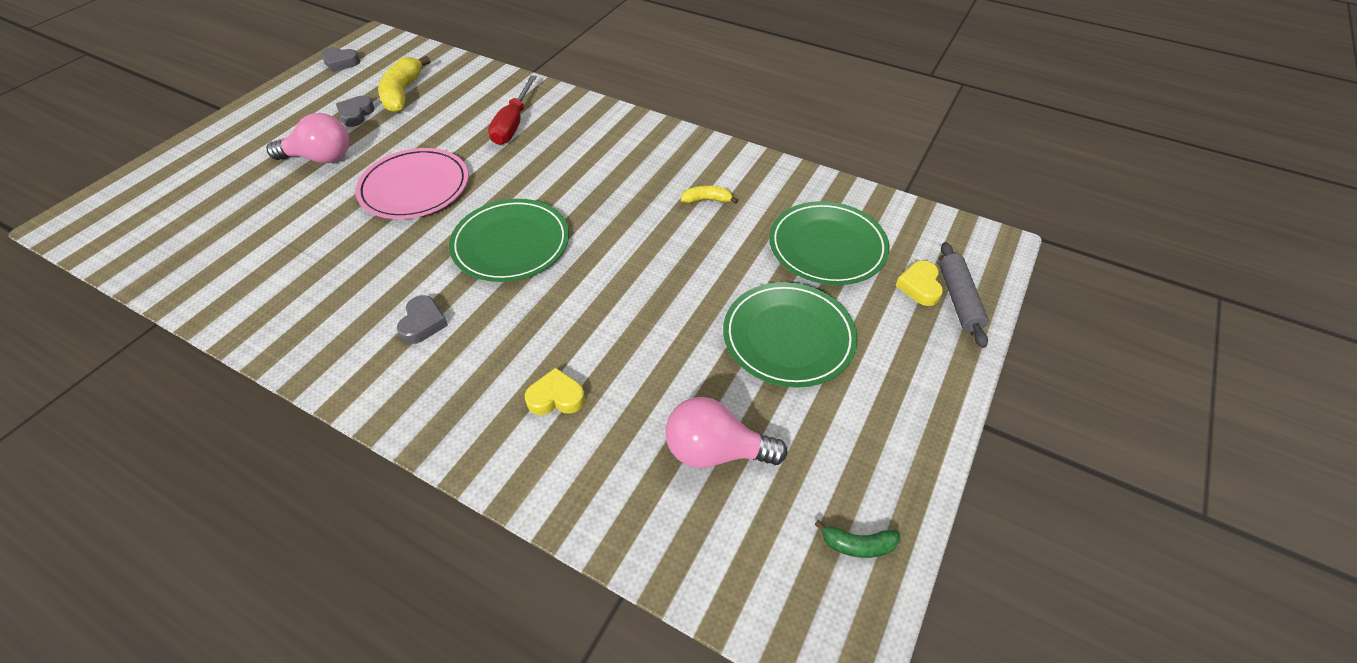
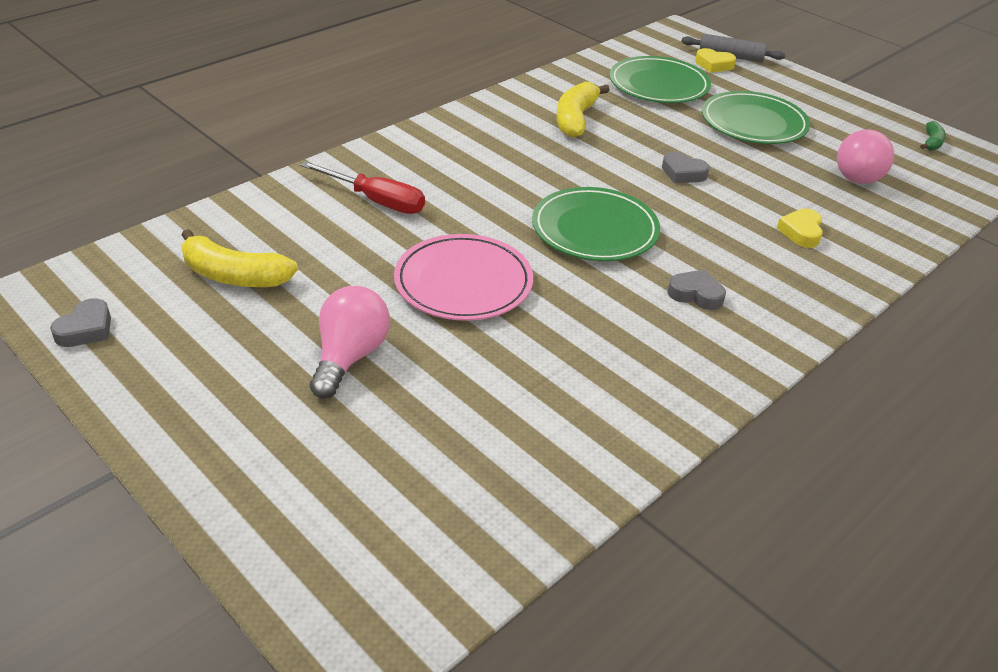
camera: 75 degrees left, 10 degrees down
grey heart [336,96,375,127] -> grey heart moved to [662,152,710,183]
yellow banana [681,186,738,204] -> yellow banana [556,81,609,138], size x1.88

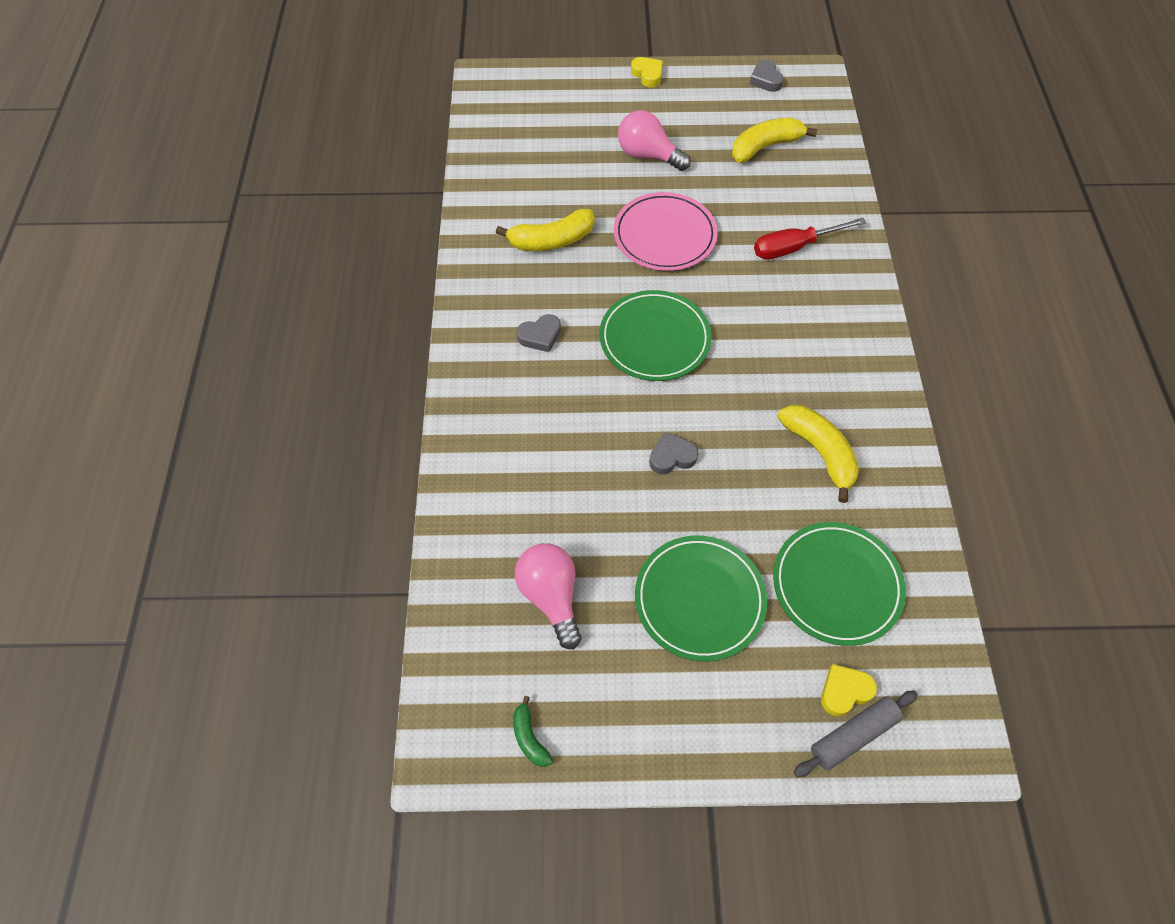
camera: 135 degrees right, 20 degrees up
pink light bulb [310,286,390,399] -> pink light bulb turned 150 degrees clockwise [618,110,691,171]
yellow heart [777,208,823,248] -> yellow heart moved to [631,57,663,88]
none -> yellow banana [496,209,594,251]

